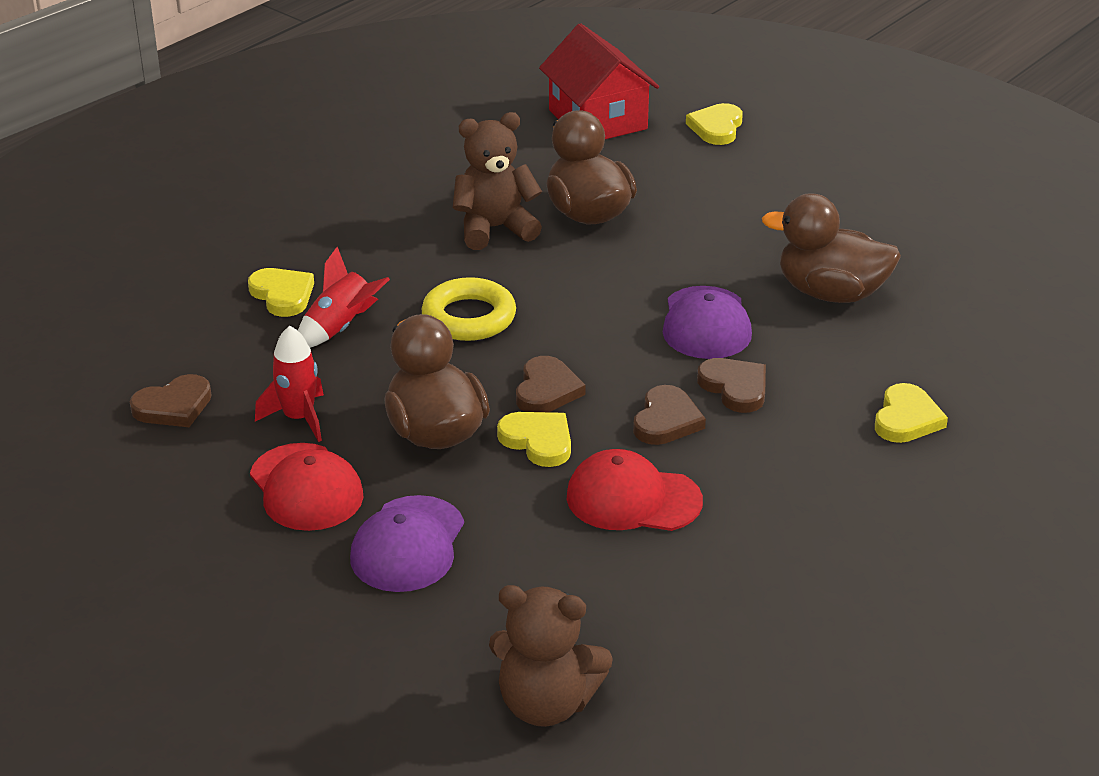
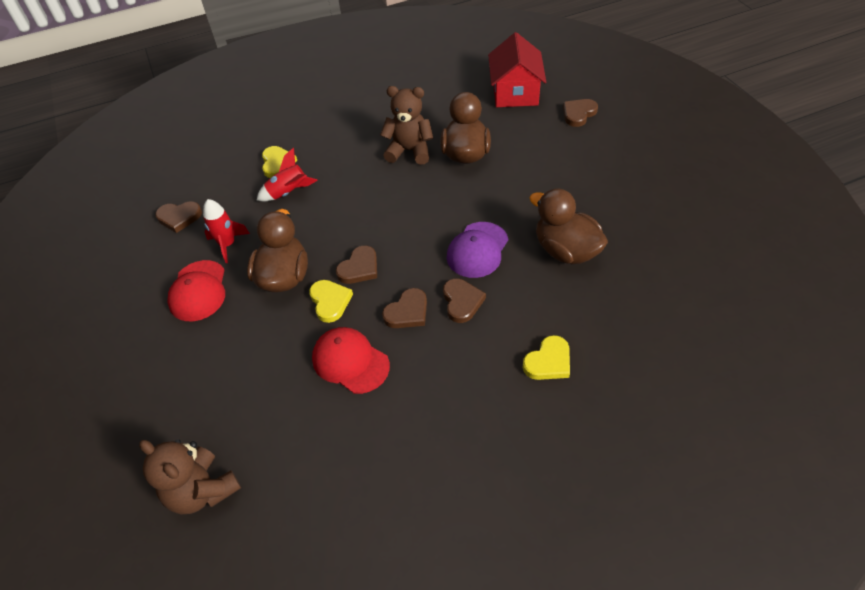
camera: 30 degrees right, 15 degrees up
purple cap [350,495,464,592] -> none
yellow ring [422,277,516,341] -> none
yellow heart [686,103,743,145] -> brown heart [563,99,598,127]

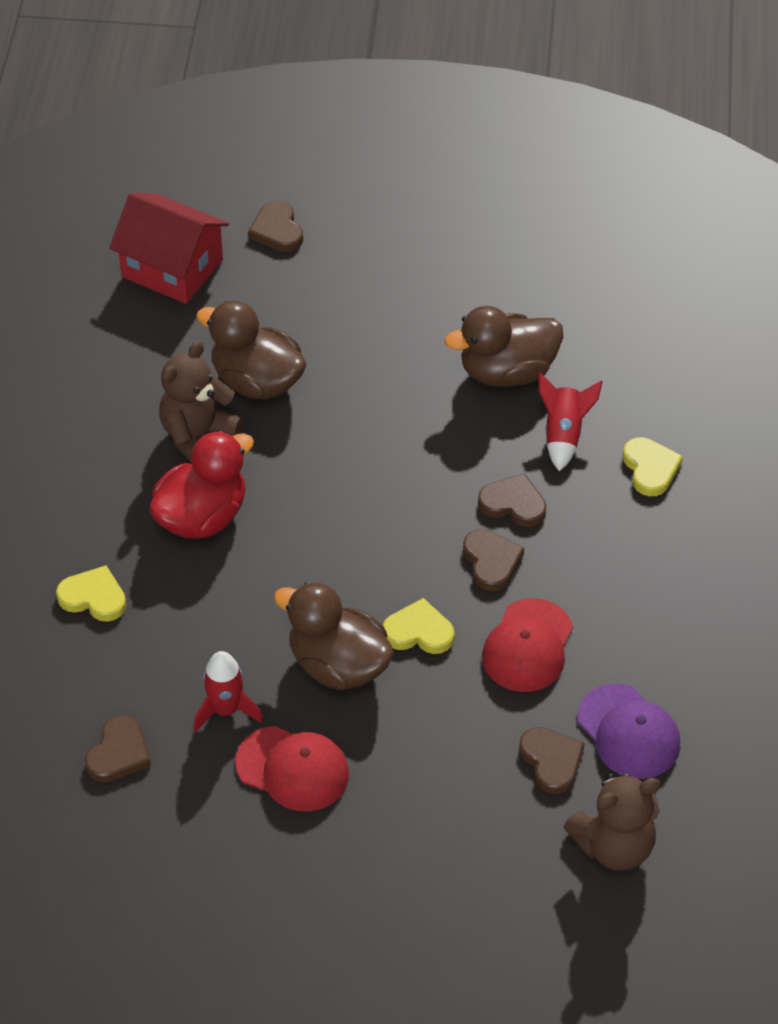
camera: 65 degrees left, 0 degrees up
red rocket [256,148,318,202] -> red rocket moved to [539,372,602,471]
red cap [312,327,390,394] -> red cap turned 45 degrees counterclockwise [482,598,573,692]
brown heart [336,246,377,284] -> brown heart moved to [519,727,584,794]
purple cap [447,222,508,278] -> purple cap moved to [577,684,680,779]
none -> red duck [150,431,254,539]

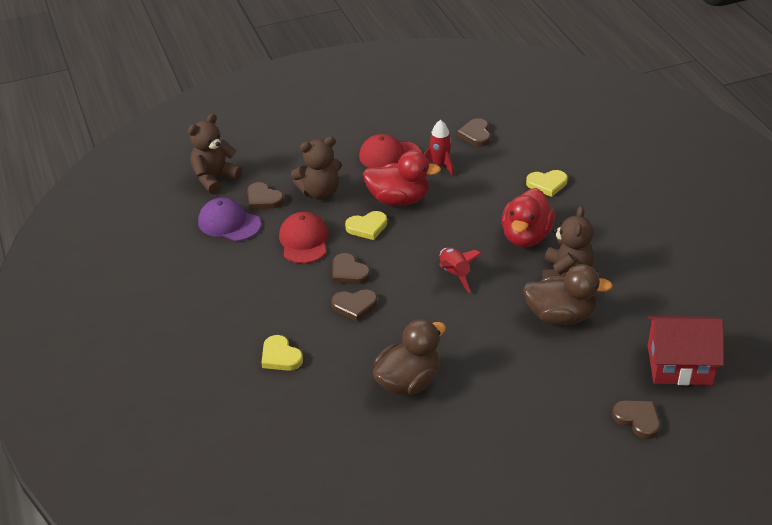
camera: 155 degrees right, 10 degrees down
brown duck [273,582,394,690] -> red duck [363,150,441,206]
red rocket [539,372,602,471] -> red rocket moved to [439,248,482,293]
none -> brown teddy bear [291,136,342,200]

